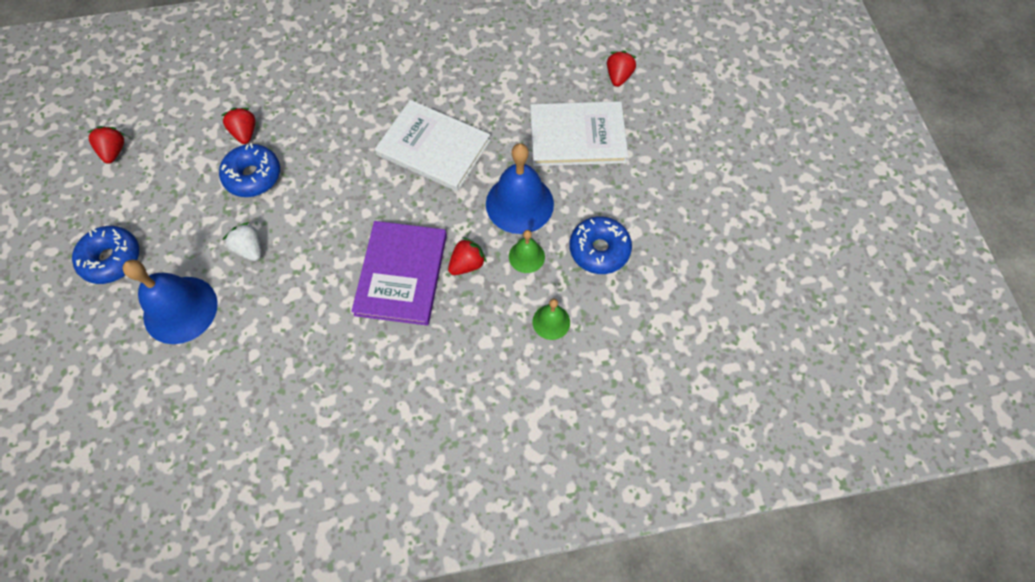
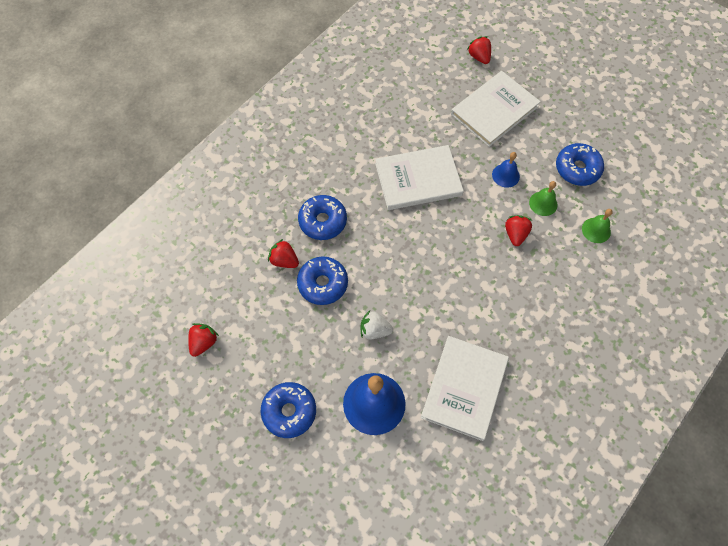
camera: 40 degrees left, 0 degrees up
red strawberry [88,126,125,164] -> red strawberry turned 75 degrees clockwise [188,323,219,357]
purple book [351,221,447,326] -> none
blue bell [486,143,554,234] -> blue bell [492,152,520,188], size x0.52
none -> blue donut [298,195,347,240]
none -> white book [421,336,509,441]

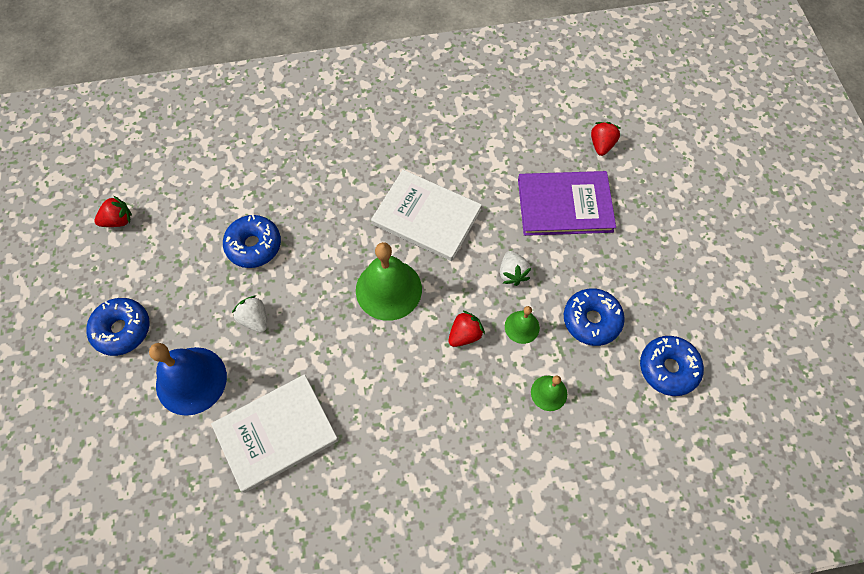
camera: 40 degrees right, 0 degrees up
red strawberry [268,239,299,268] -> none
blue donut [298,195,347,240] -> blue donut moved to [640,336,704,396]
white book [451,71,541,147] -> purple book [518,171,616,236]
blue bell [492,152,520,188] -> white strawberry [500,251,531,286]
none -> green bell [356,242,422,321]

